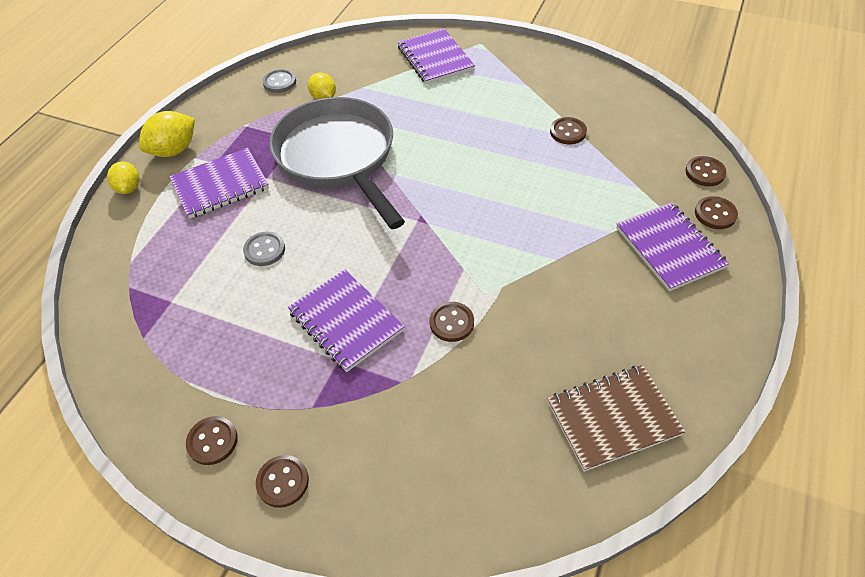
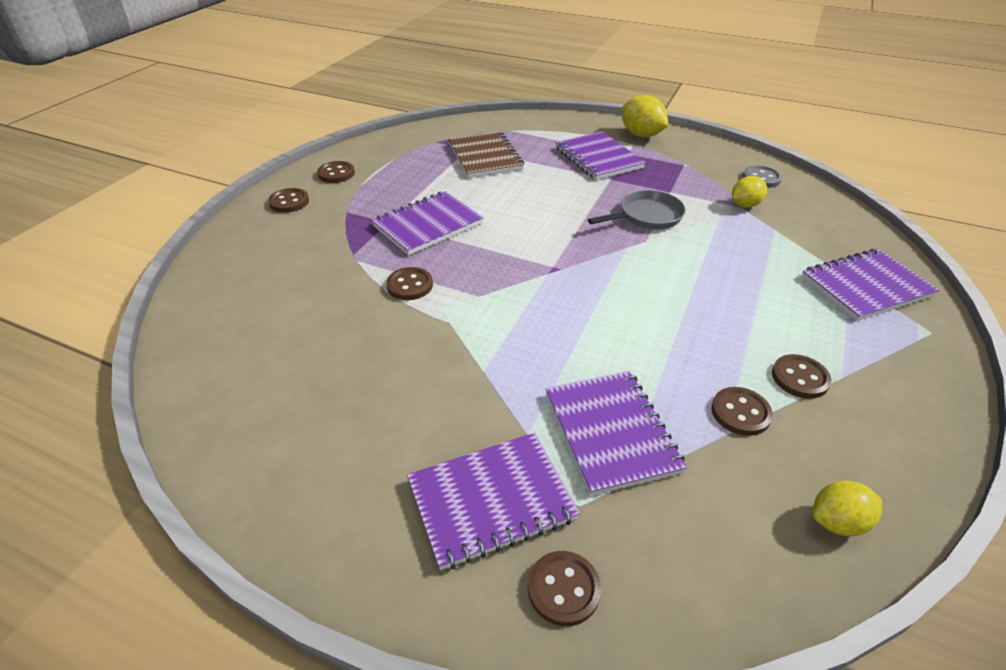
camera: 90 degrees right, 10 degrees down
yellow lemon [107,161,140,194] -> yellow lemon moved to [813,481,882,536]
grey button [243,232,285,266] -> none
grey pan [269,97,405,229] -> grey pan [588,190,686,230], size x0.48
brown notebook [547,365,685,472] -> brown notebook moved to [448,131,524,178]
brown button [685,156,726,186] -> brown button moved to [772,354,831,399]
none -> purple notebook [546,371,687,496]

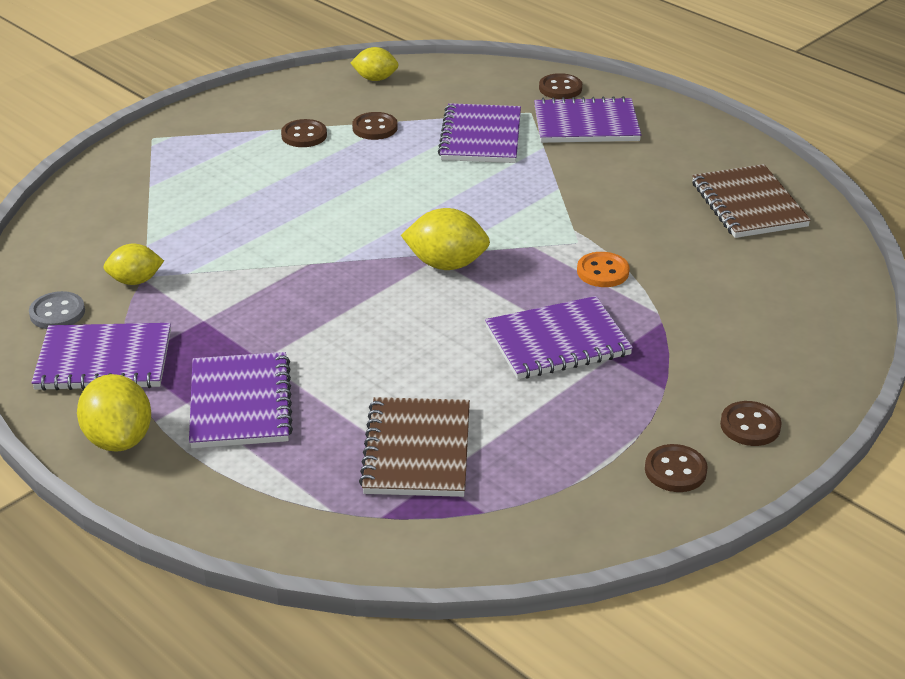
camera: 160 degrees left, 5 degrees down
brown button [386,267,433,300] -> orange button [577,252,630,287]
grey pan [588,190,686,230] -> none
purple notebook [801,249,939,321] -> purple notebook moved to [31,323,171,391]
none -> yellow lemon [401,208,490,270]
none -> brown notebook [692,164,811,238]

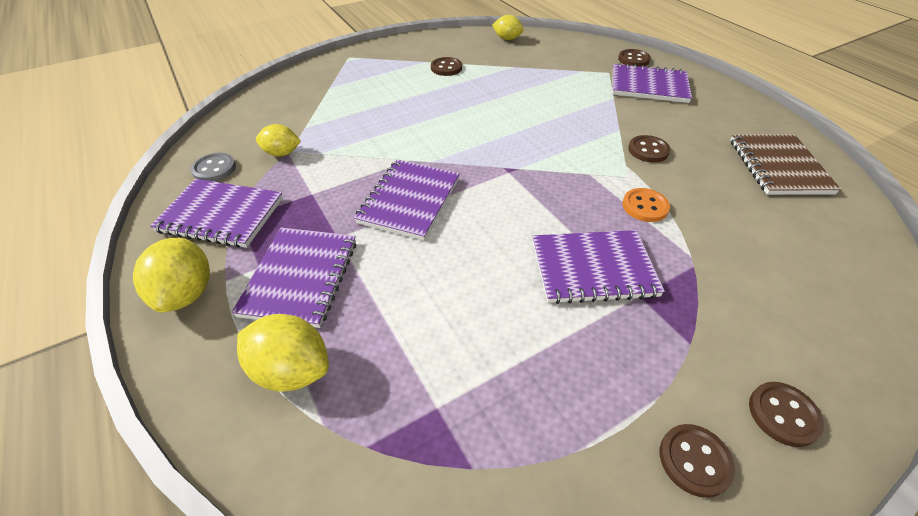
camera: 15 degrees right, 10 degrees up
brown button [352,112,398,140] -> brown button moved to [628,135,670,163]
brown notebook [359,397,470,497] -> none
yellow lemon [401,208,490,270] -> yellow lemon moved to [237,314,329,391]
purple notebook [438,103,521,163] -> purple notebook moved to [354,160,460,241]

